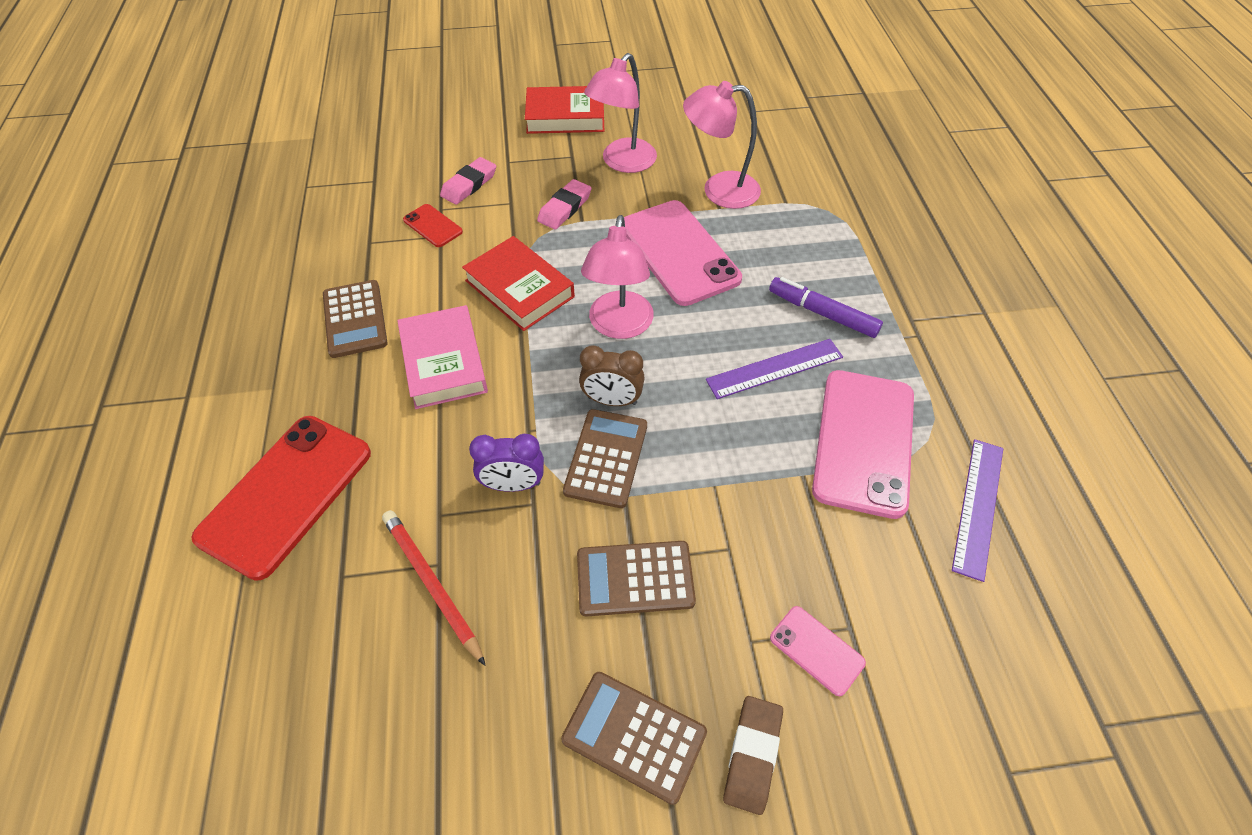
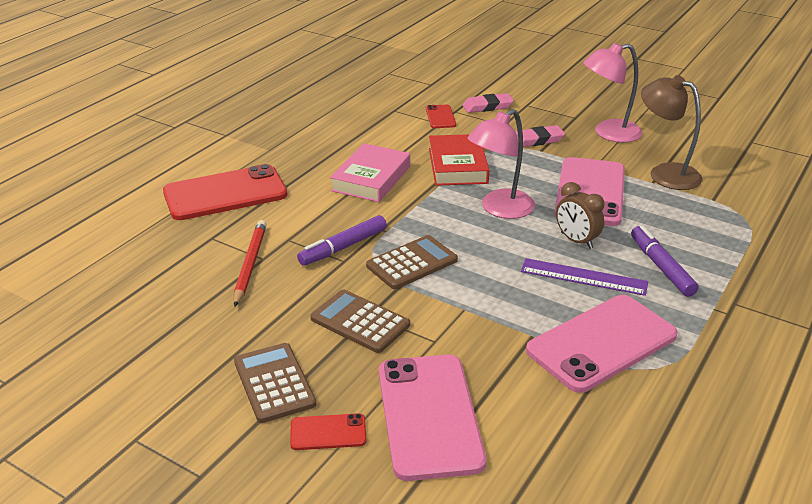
camera: 40 degrees right, 20 degrees down
brown calculator [323,280,387,358] -> none
purple clock [469,434,544,492] -> purple marker [297,215,387,266]
red book [525,86,604,134] -> none
brown clock [579,345,645,406] -> brown clock moved to [556,182,605,249]
pink lamp [683,81,761,209] -> brown lamp [641,75,703,190]
brown eraser [723,696,783,815] -> red phone [290,413,367,450]
pink phone [770,606,866,696] -> pink phone [379,355,486,481], size x2.17
purple ruler [952,439,1003,582] -> none

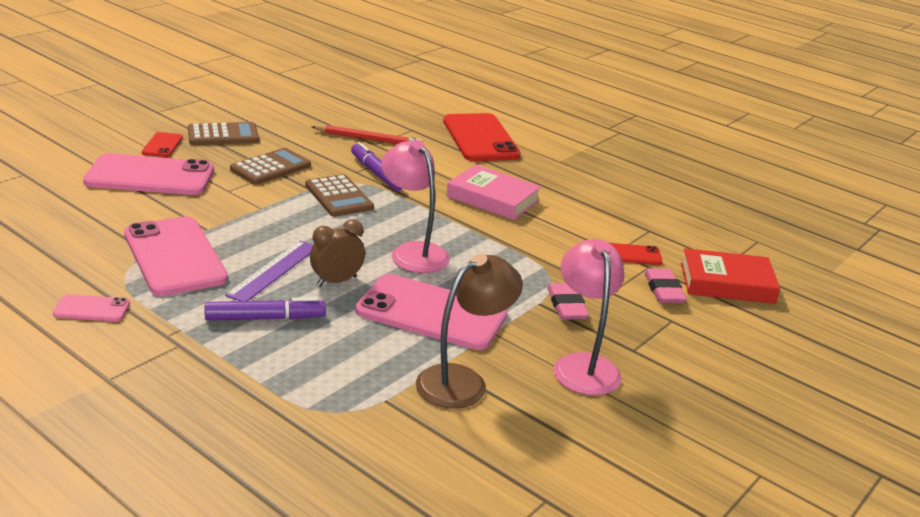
camera: 95 degrees right, 5 degrees down
red book [429,134,489,186] -> red book moved to [681,248,780,304]
none -> pink phone [53,294,130,322]

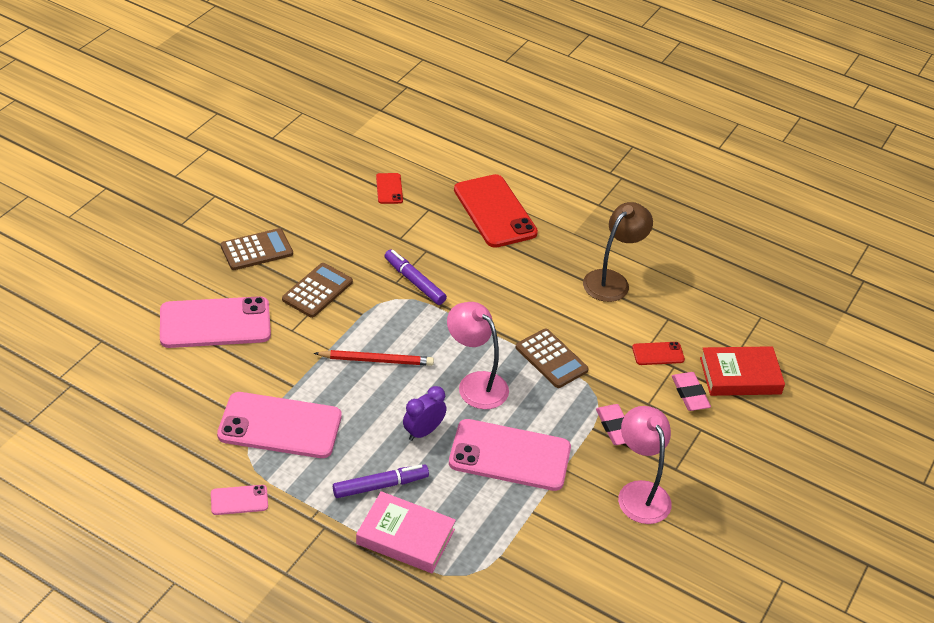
camera: 10 degrees left, 15 degrees up
pink phone [124,216,228,296] -> pink phone turned 45 degrees counterclockwise [217,392,341,458]
red phone [142,132,183,157] -> red phone moved to [376,173,403,204]
purple ruler [225,241,313,301] -> none
brown calculator [305,174,374,217] -> brown calculator moved to [516,329,589,388]
brown clock [310,220,365,286] -> purple clock [403,386,446,441]
red pencil [311,125,422,144] -> red pencil moved to [314,350,434,366]
brown lamp [416,254,523,409] -> brown lamp moved to [583,202,653,302]
pink book [447,164,541,220] -> pink book moved to [356,491,456,573]

